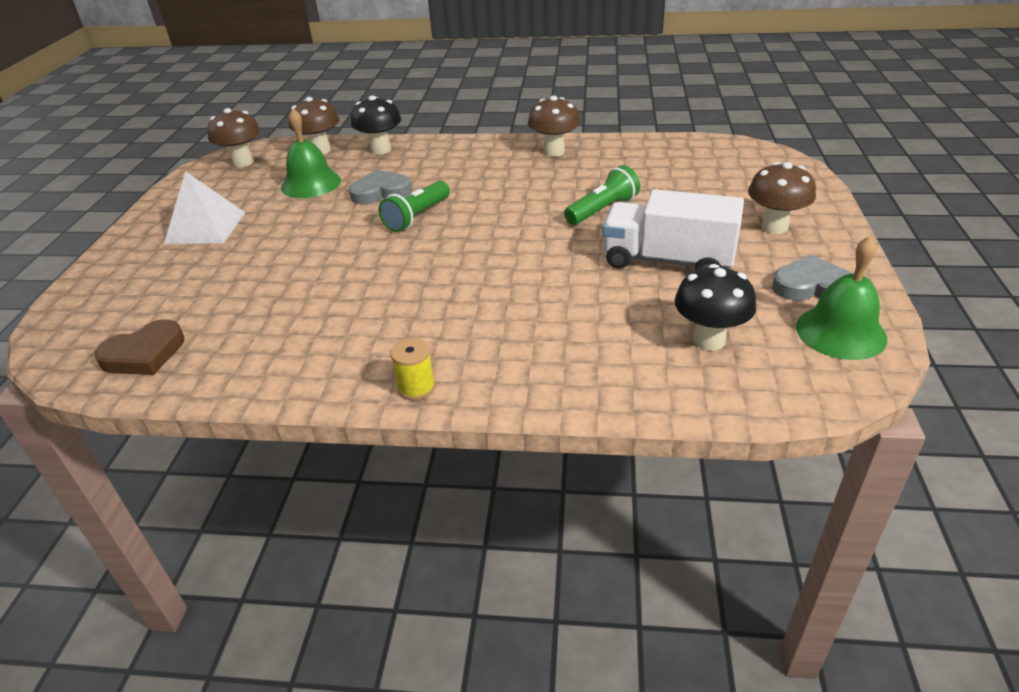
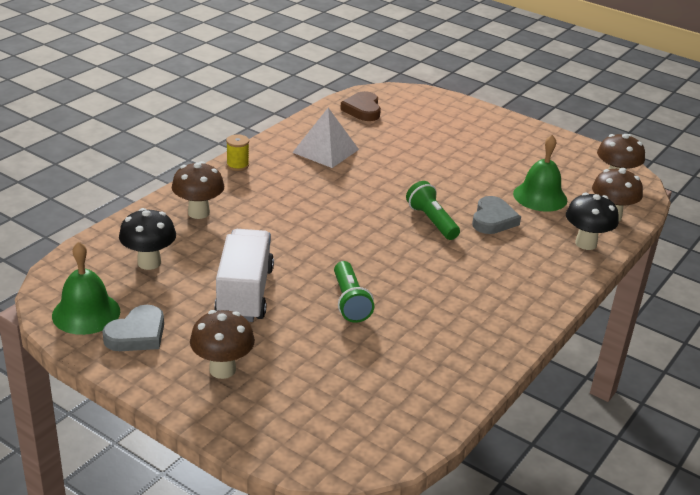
camera: 115 degrees right, 5 degrees down
white pyramid [164,171,245,244] -> white pyramid moved to [292,108,359,168]
brown mushroom [528,95,580,157] -> brown mushroom moved to [172,161,224,219]
white truck [603,189,744,270] -> white truck turned 45 degrees counterclockwise [214,229,274,322]

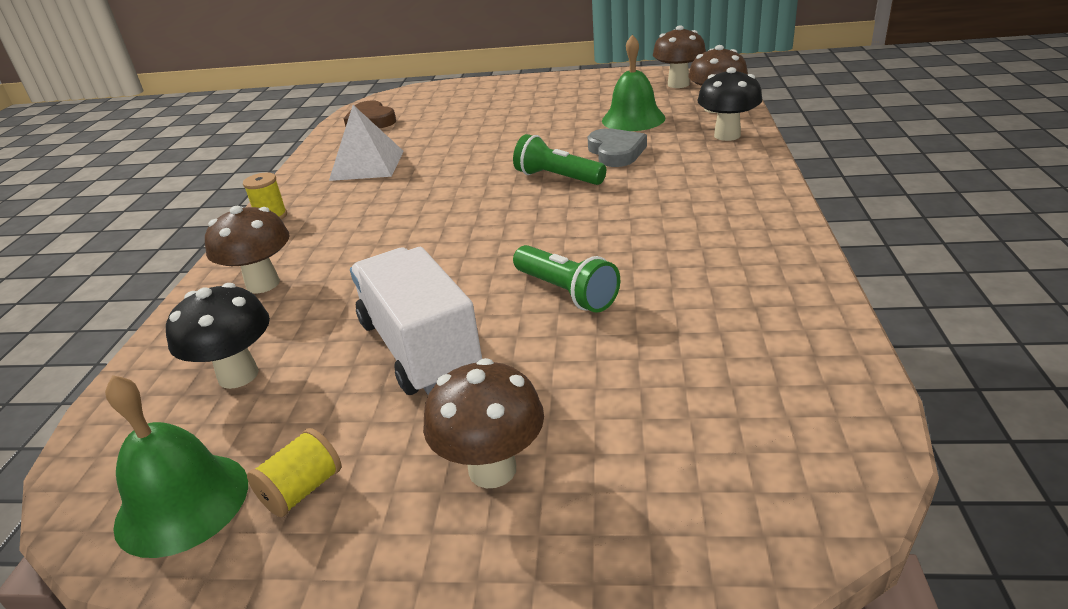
camera: 25 degrees left, 0 degrees up
grey heart [102,305,164,351] -> yellow spool [247,428,342,517]

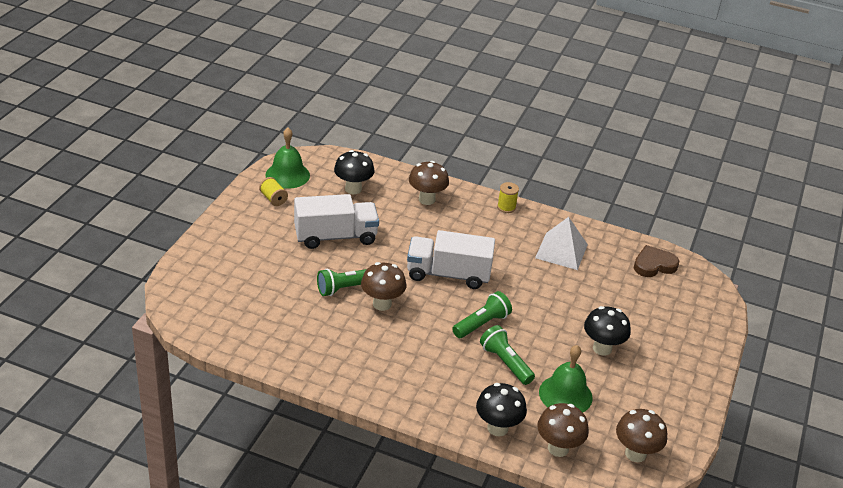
camera: 100 degrees right, 5 degrees up
brown mushroom [423,358,544,488] -> brown mushroom moved to [361,262,406,311]
grey heart [588,128,647,167] -> green flashlight [480,325,535,385]
none -> white truck [407,230,495,289]
none -> black mushroom [584,306,631,356]

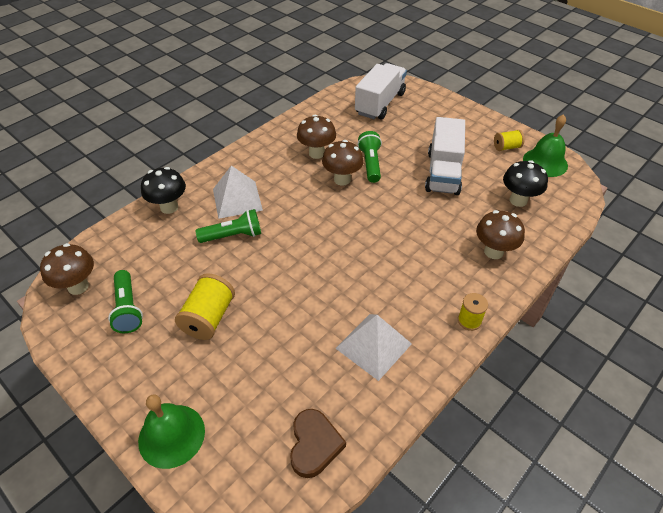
camera: 115 degrees right, 10 degrees up
white truck [407,230,495,289] -> white truck moved to [355,63,407,120]
green flashlight [452,291,512,338] -> green flashlight moved to [108,270,143,333]
brown mushroom [537,403,589,457] -> brown mushroom moved to [297,115,336,159]
green bell [539,345,593,412] -> green bell moved to [138,394,205,469]
black mushroom [584,306,631,356] -> yellow spool [175,273,235,340]
none -> white pyramid [213,165,263,219]

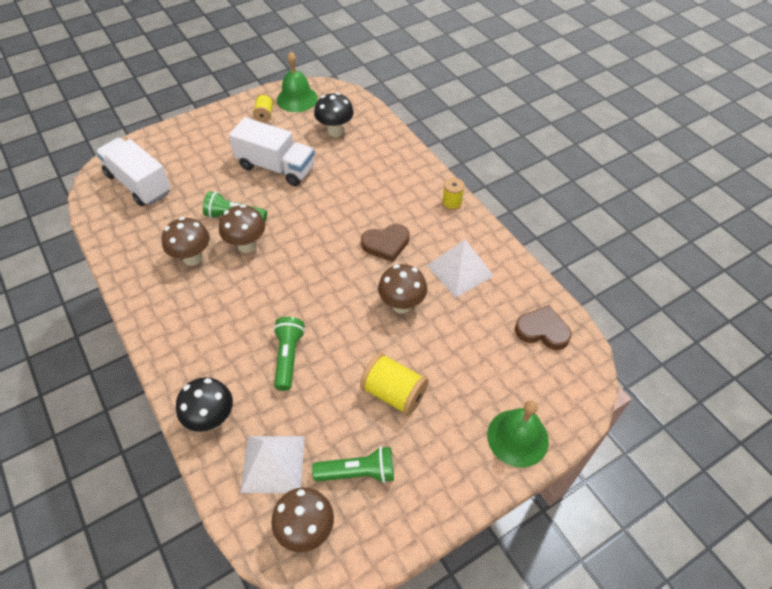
camera: 75 degrees left, 5 degrees up
white pyramid [213,165,263,219] -> white pyramid moved to [240,436,305,493]
brown mushroom [476,210,525,259] -> brown mushroom moved to [378,264,427,314]
none -> brown heart [361,224,409,262]

